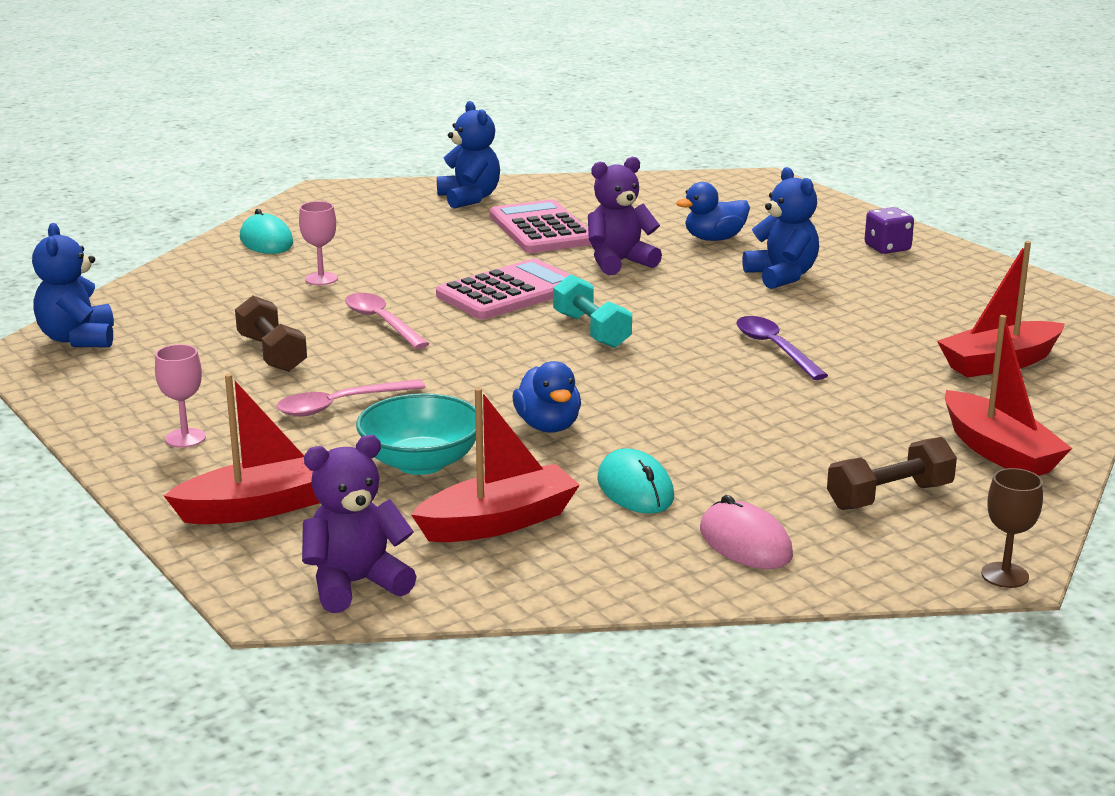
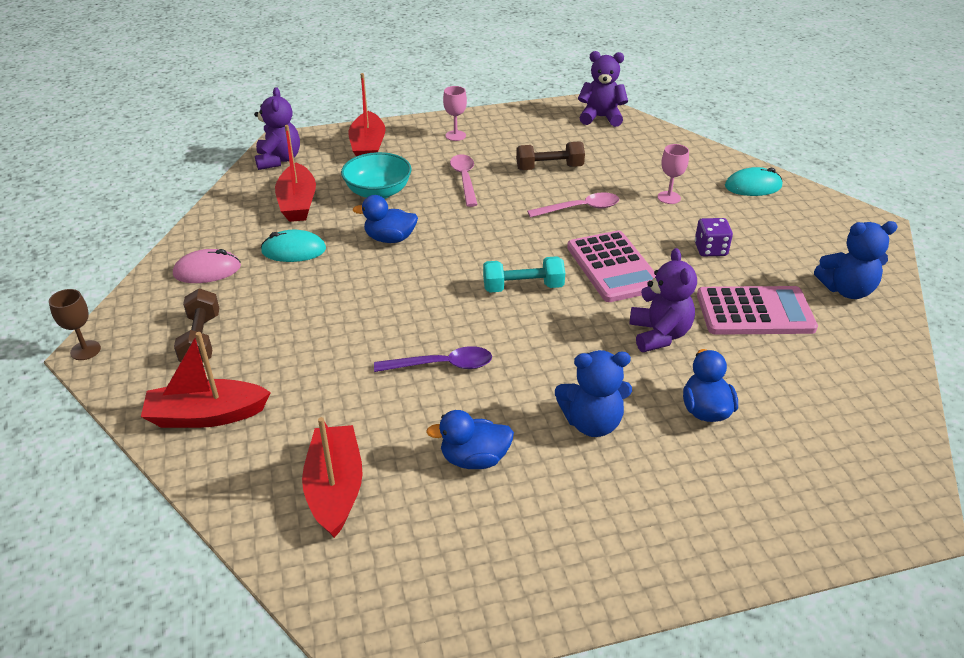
camera: 110 degrees right, 15 degrees up
blue teddy bear [32,223,114,347] -> purple teddy bear [578,51,628,127]
purple dice [864,207,914,254] -> purple dice moved to [695,218,733,256]
none -> blue duck [426,410,514,469]

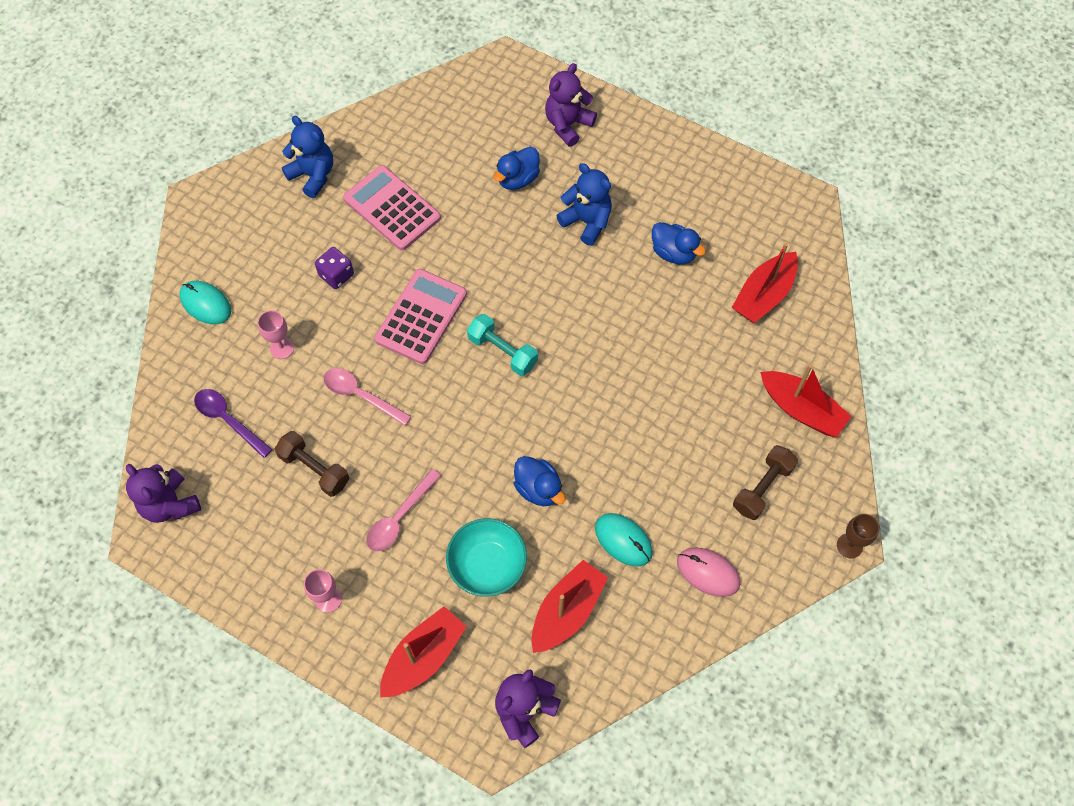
camera: 135 degrees left, 25 degrees up
purple spoon [374,346,492,372] -> purple spoon moved to [194,389,273,458]
purple teddy bear [629,248,697,352] -> purple teddy bear moved to [545,63,597,147]

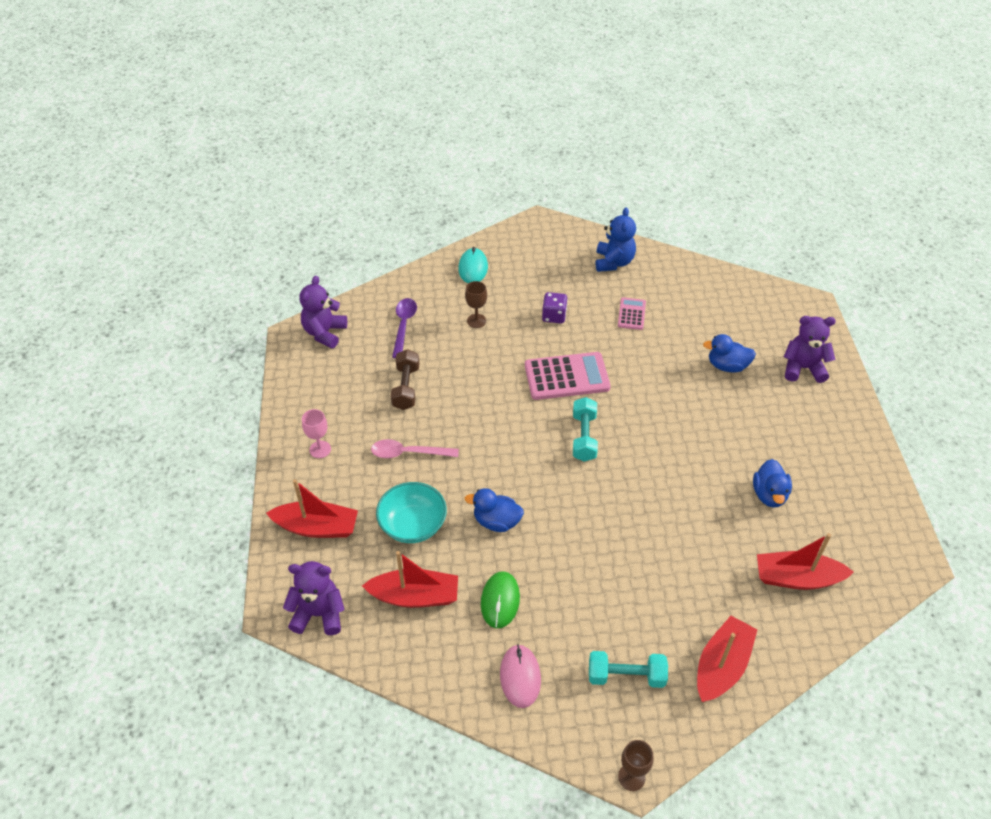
camera: 55 degrees right, 15 degrees down
pink goblet [258,310,294,359] -> brown goblet [465,281,487,328]
pink spoon [324,368,412,426] -> none
pink calculator [343,165,441,250] -> pink calculator [618,297,646,330], size x0.54
blue duck [513,456,565,506] -> blue duck turned 90 degrees clockwise [465,488,524,532]
blue teddy bear [556,163,612,245] -> none
turquoise mouse [595,513,653,567] -> green mouse [481,571,520,628]
brown dumbbell [733,445,798,520] -> turquoise dumbbell [589,651,668,688]
red boat [760,364,852,437] -> red boat turned 150 degrees counterclockwise [697,616,758,702]

